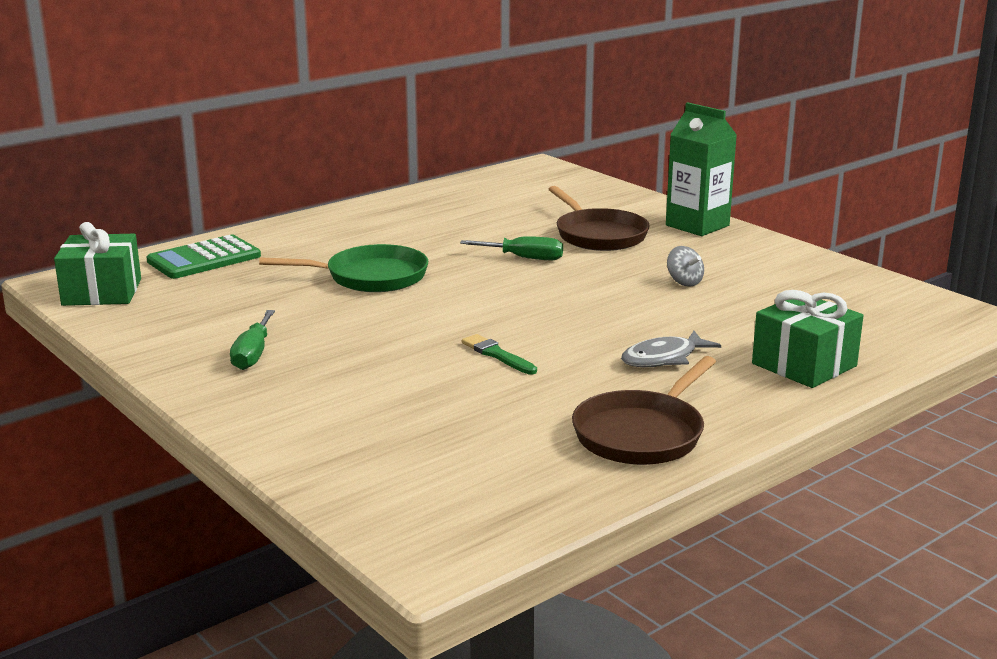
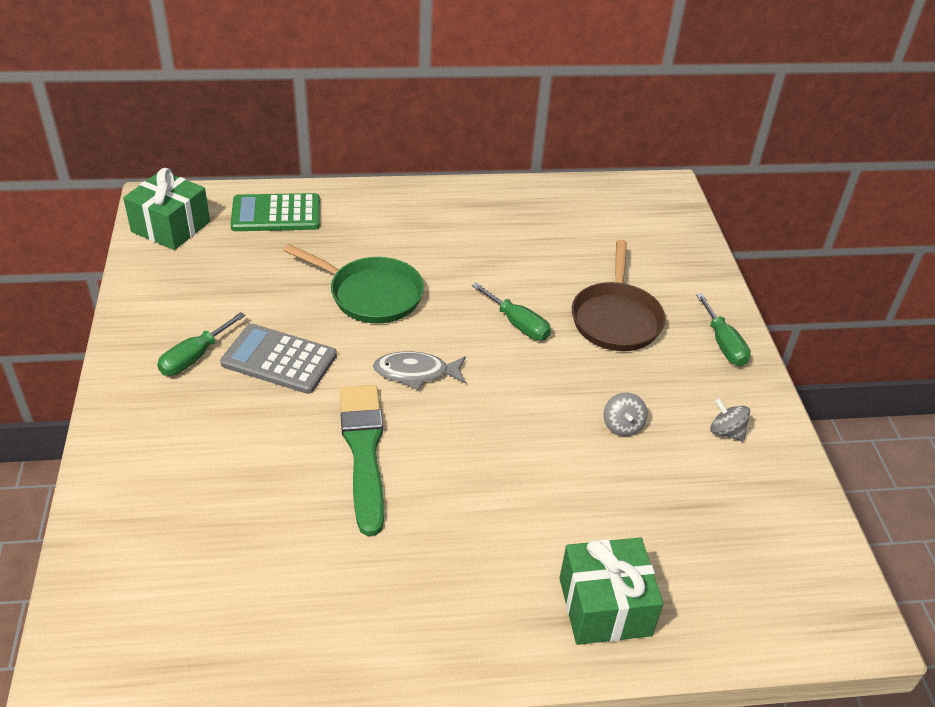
camera: 30 degrees right, 20 degrees up
green brush [462,334,537,374] -> green brush [340,385,384,536], size x1.98
brown pan [572,356,716,465] -> none
grey fish [621,331,721,367] -> grey fish moved to [373,351,466,390]
green carton [666,102,737,236] -> green screwdriver [696,293,751,366]
none -> grey calculator [220,324,337,394]
none -> grey spinning top [710,398,750,442]

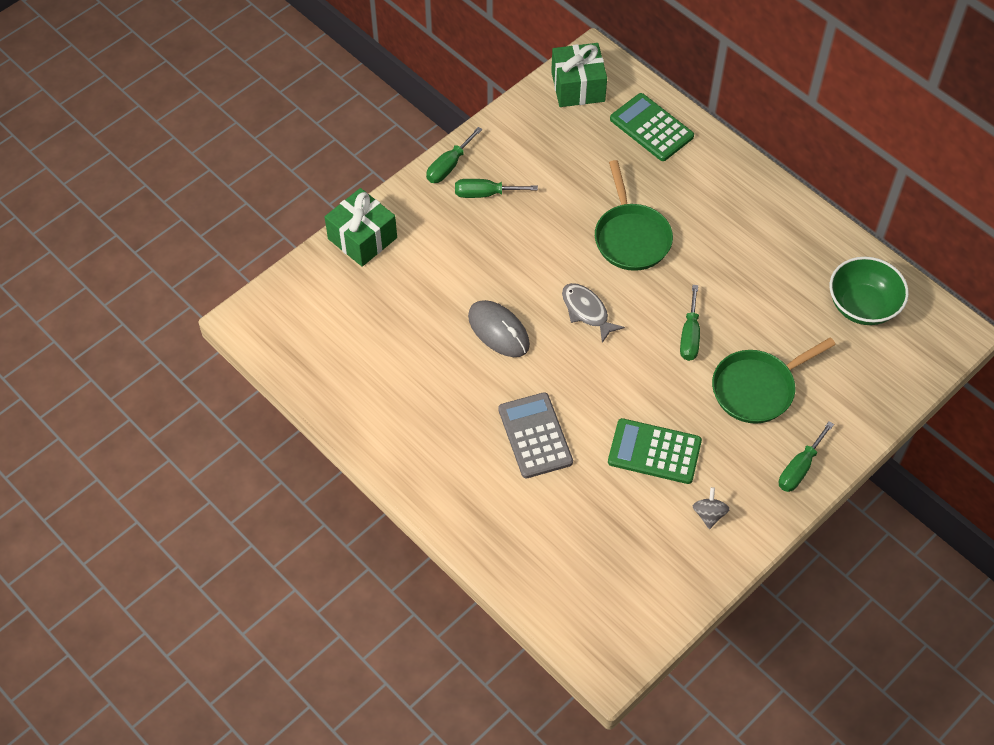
camera: 55 degrees right, 15 degrees up
grey calculator [220,324,337,394] -> grey calculator moved to [498,392,573,478]
green brush [340,385,384,536] -> grey mouse [468,300,530,357]
green gift [560,537,663,645] -> green gift moved to [325,188,397,267]
brown pan [572,240,666,351] -> green pan [712,337,836,424]
grey spinning top [603,392,648,436] -> green calculator [608,418,702,484]
none -> green screwdriver [426,127,483,183]
none -> green bowl [830,257,909,325]

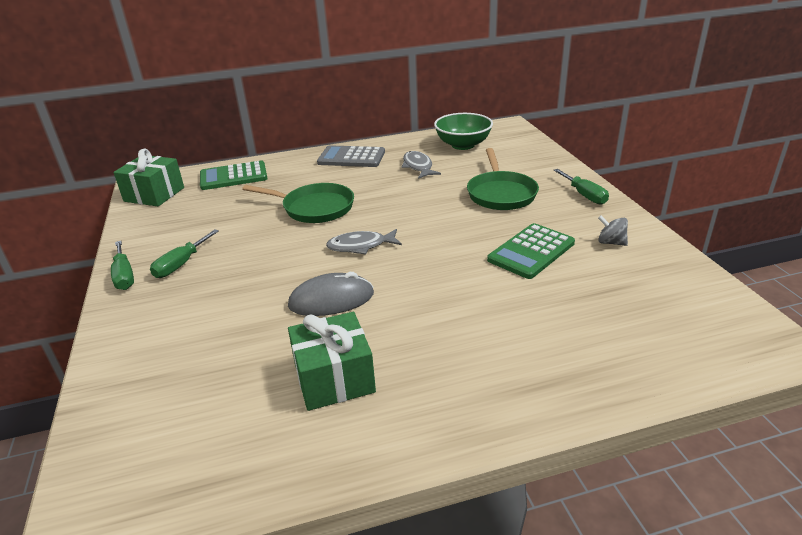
camera: 60 degrees left, 25 degrees down
green gift [325,188,397,267] -> green gift moved to [288,312,376,411]
grey calculator [498,392,573,478] -> grey calculator moved to [317,145,385,167]
green screwdriver [680,285,700,361] -> none
none -> grey fish [402,151,441,179]

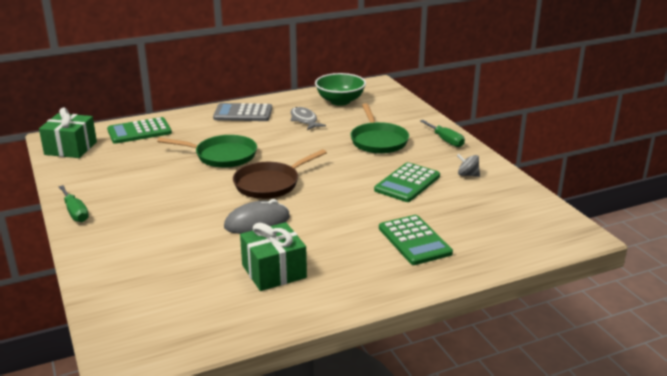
camera: 10 degrees left, 5 degrees down
green screwdriver [150,229,219,278] -> none
grey fish [326,229,402,255] -> brown pan [233,149,327,199]
none -> green calculator [379,215,453,265]

